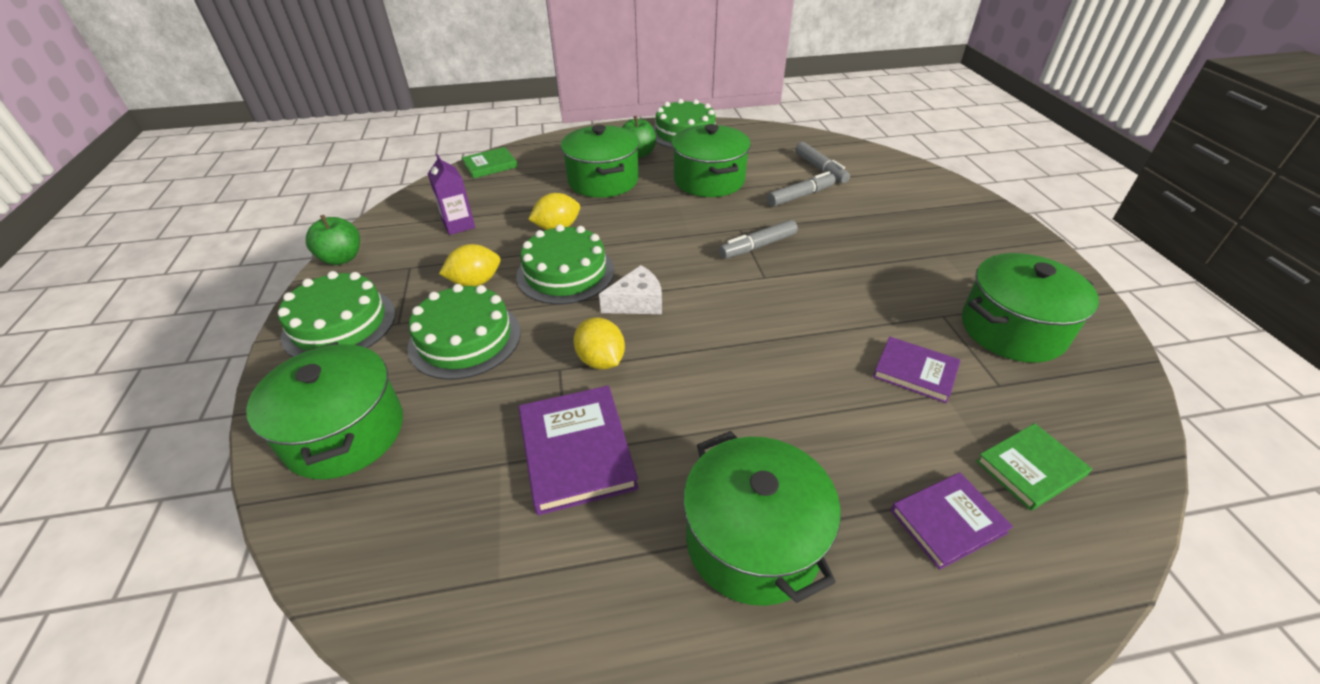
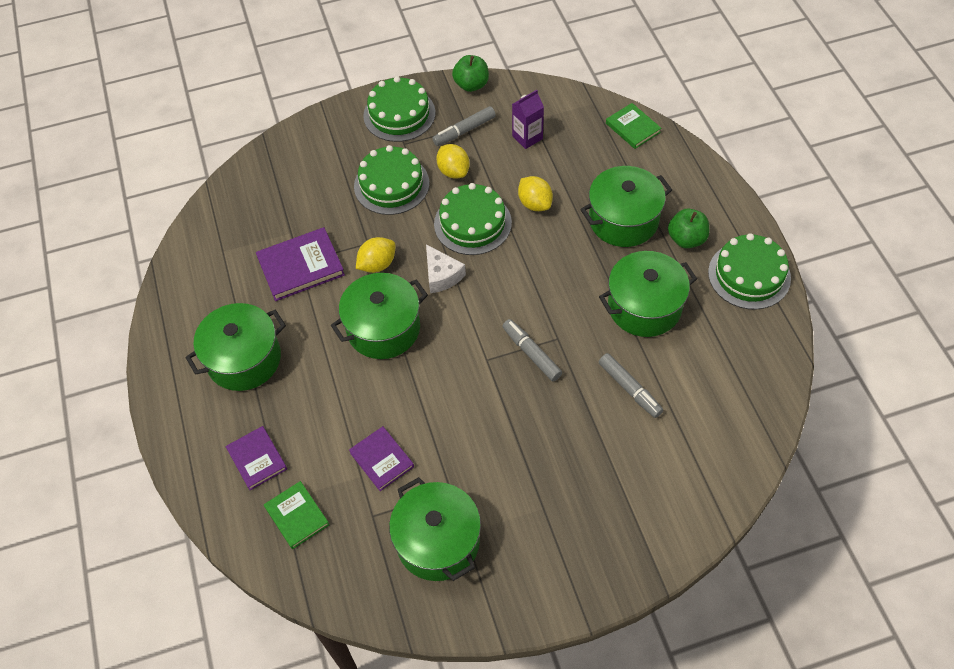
camera: 85 degrees right, 15 degrees up
green pot [246,342,403,479] -> green pot moved to [331,273,428,359]
grey marker [795,142,850,183] -> grey marker moved to [432,106,496,146]
purple book [873,337,960,403] -> purple book turned 60 degrees counterclockwise [349,426,414,491]

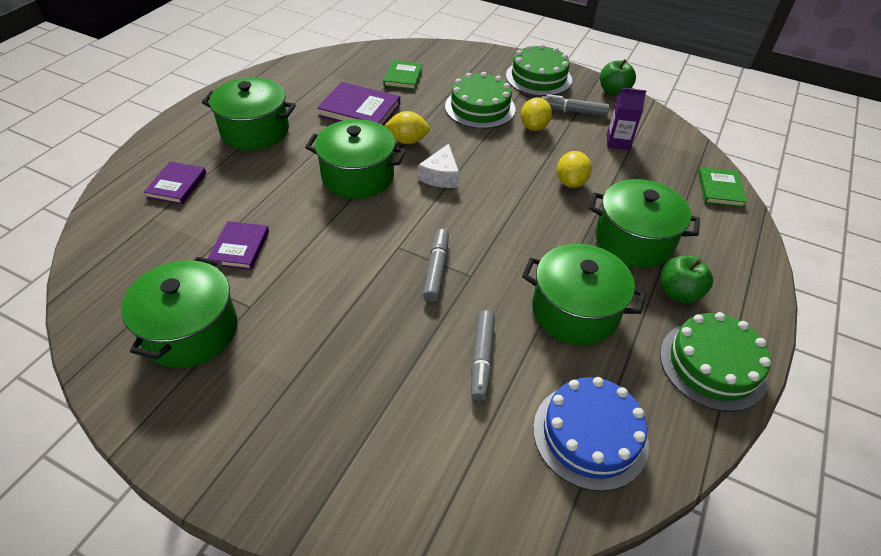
camera: 40 degrees right, 10 degrees down
green book [264,481,329,549] -> green book moved to [383,60,422,90]
green cake [434,183,512,255] -> none
none -> blue cake [533,377,649,491]

